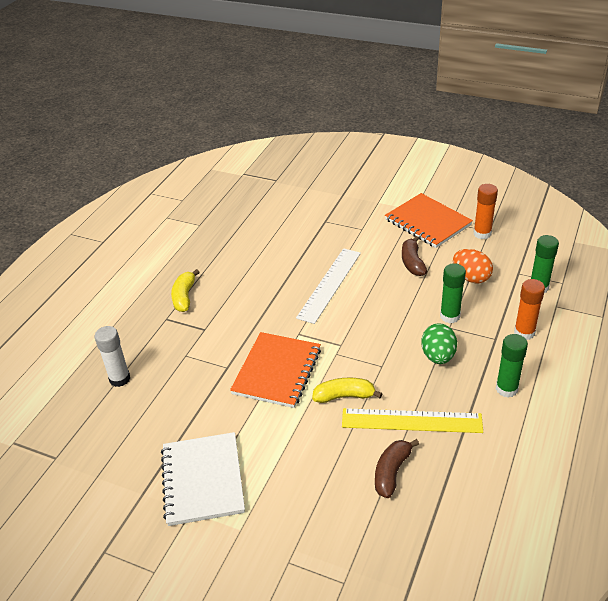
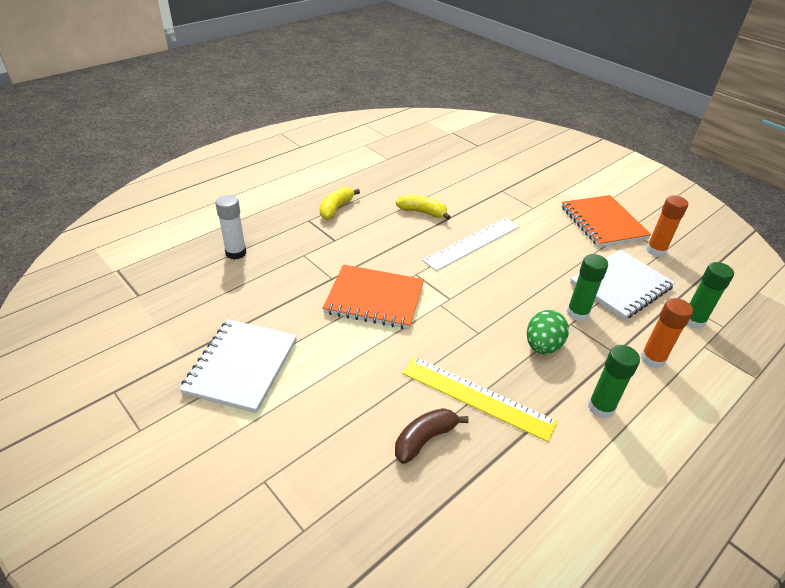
camera: 20 degrees right, 0 degrees up
orange notebook [230,332,321,408] -> orange notebook turned 60 degrees clockwise [323,265,424,329]
yellow banana [312,378,382,403] -> yellow banana moved to [396,195,451,220]
brown banana [402,236,427,276] -> none
orange egg [453,249,493,283] -> white notebook [570,249,675,320]

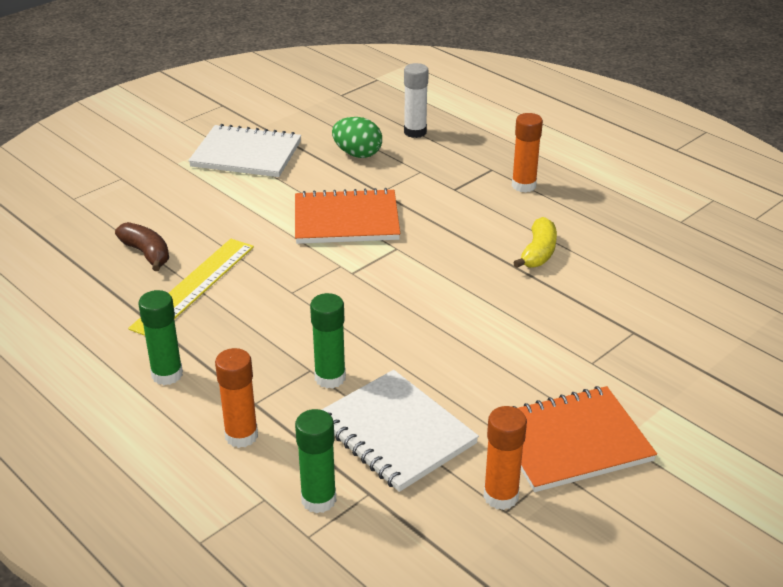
camera: 90 degrees right, 5 degrees down
yellow banana [320,187,360,220] -> orange glue stick [512,113,543,193]
orange notebook [323,265,424,329] -> orange notebook turned 75 degrees clockwise [295,188,400,244]
white ruler [422,218,519,271] -> none
green egg [527,310,569,354] -> green egg moved to [332,117,382,158]

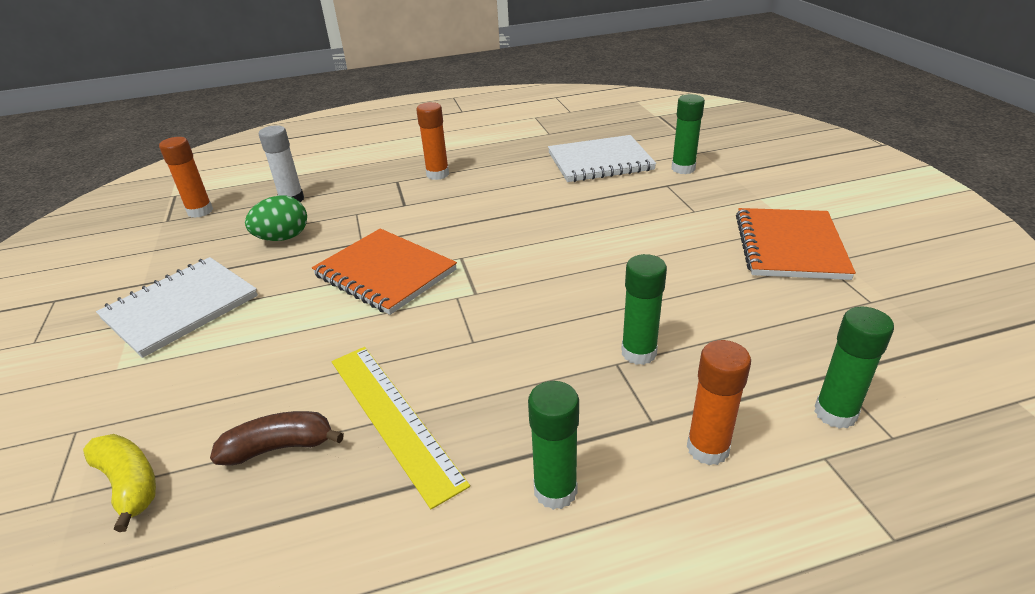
camera: 60 degrees left, 0 degrees up
orange notebook [295,188,400,244] -> orange notebook turned 75 degrees counterclockwise [312,228,457,315]
white notebook [322,370,479,492] -> white notebook moved to [548,135,656,182]
orange glue stick [484,406,527,510] -> orange glue stick moved to [159,137,213,218]
yellow banana [513,217,557,268] -> yellow banana moved to [83,434,156,532]
none -> green glue stick [672,94,705,174]

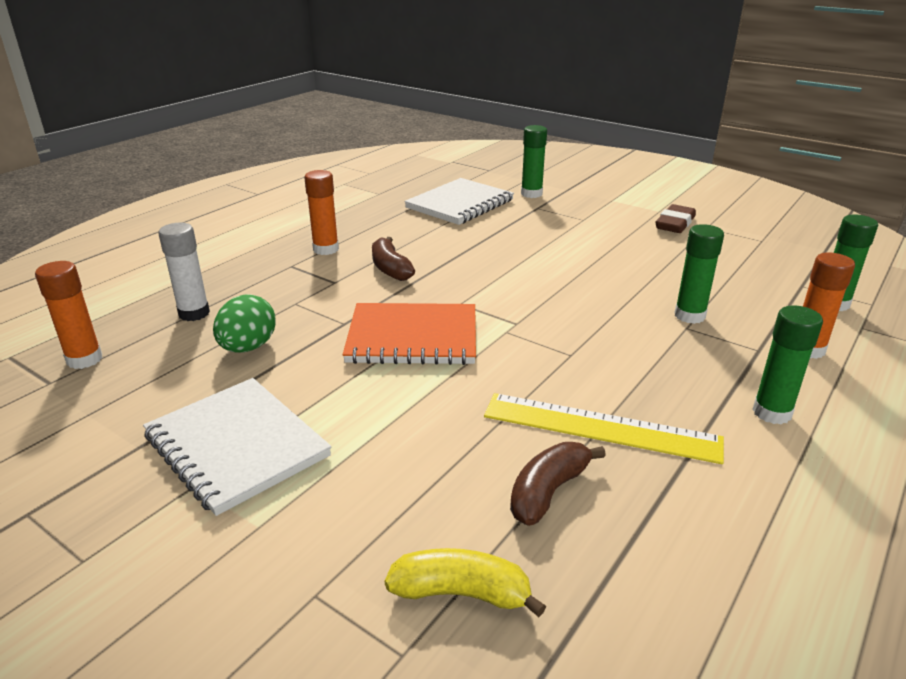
camera: 40 degrees left, 5 degrees down
white notebook [96,257,258,358] -> white notebook turned 45 degrees counterclockwise [143,378,331,516]
orange notebook [736,208,856,280] -> brown eraser [656,204,696,233]
none -> brown banana [372,237,415,281]

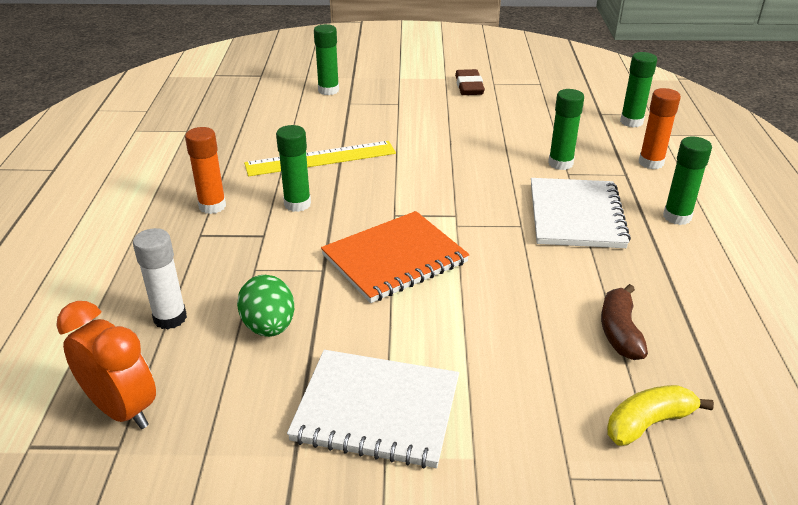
camera: 35 degrees left, 5 degrees up
orange glue stick [35,261,103,369] -> orange clock [56,301,156,429]
brown banana [372,237,415,281] -> green glue stick [276,125,311,212]
white notebook [404,178,514,225] -> white notebook moved to [531,178,631,248]
yellow ruler [484,393,724,464] -> yellow ruler moved to [244,141,396,176]

